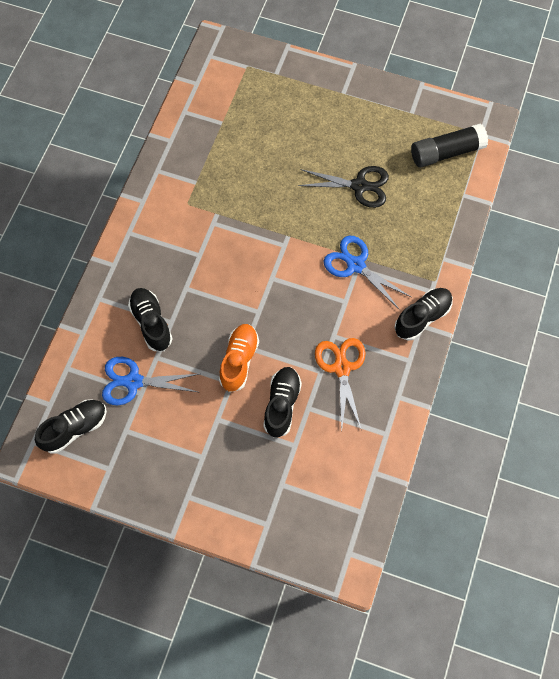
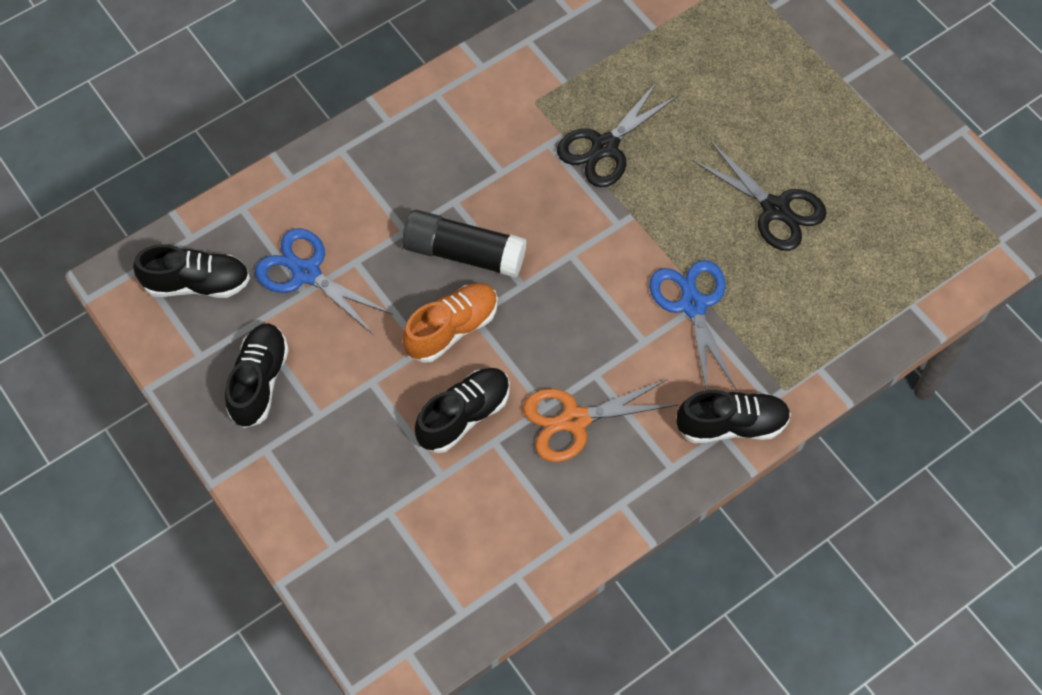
camera: 35 degrees right, 5 degrees down
black shoe [128,288,173,351] -> black shoe moved to [225,323,289,428]
orange scissors [315,338,365,431] -> orange scissors turned 135 degrees counterclockwise [523,379,677,462]
black glue stick [411,123,488,167] -> black glue stick moved to [402,210,527,278]
none -> black scissors [557,82,679,187]

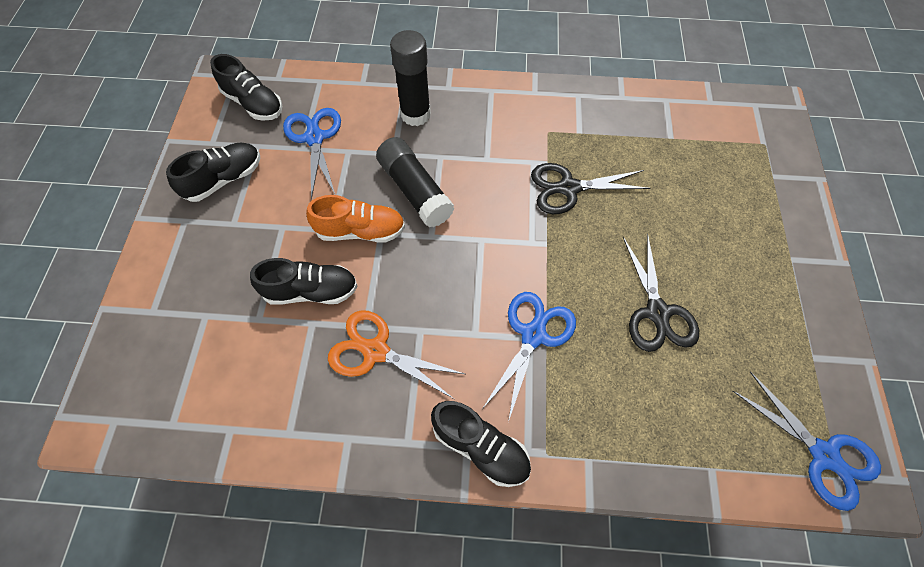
camera: 40 degrees right, 0 degrees up
none -> black glue stick [390,30,431,126]
none -> blue scissors [733,372,881,511]

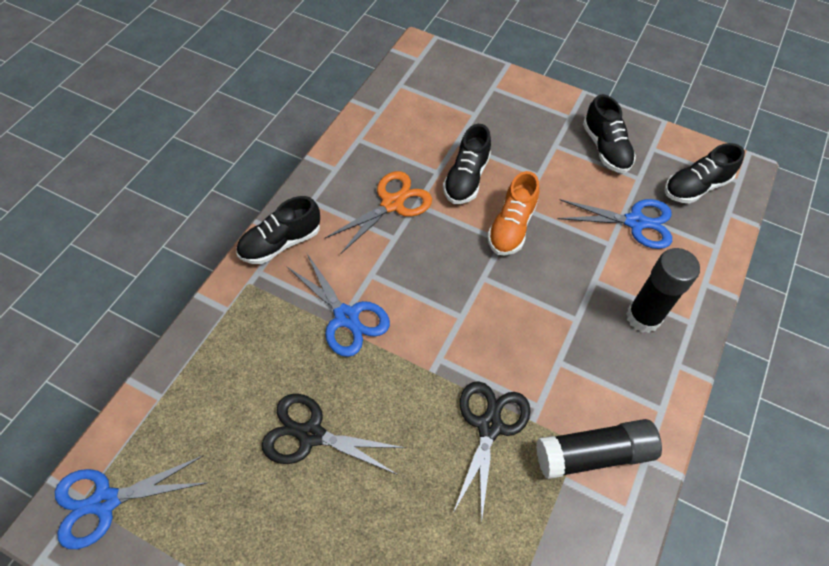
camera: 110 degrees right, 5 degrees down
black glue stick [376,137,454,227] -> black glue stick moved to [536,419,662,479]

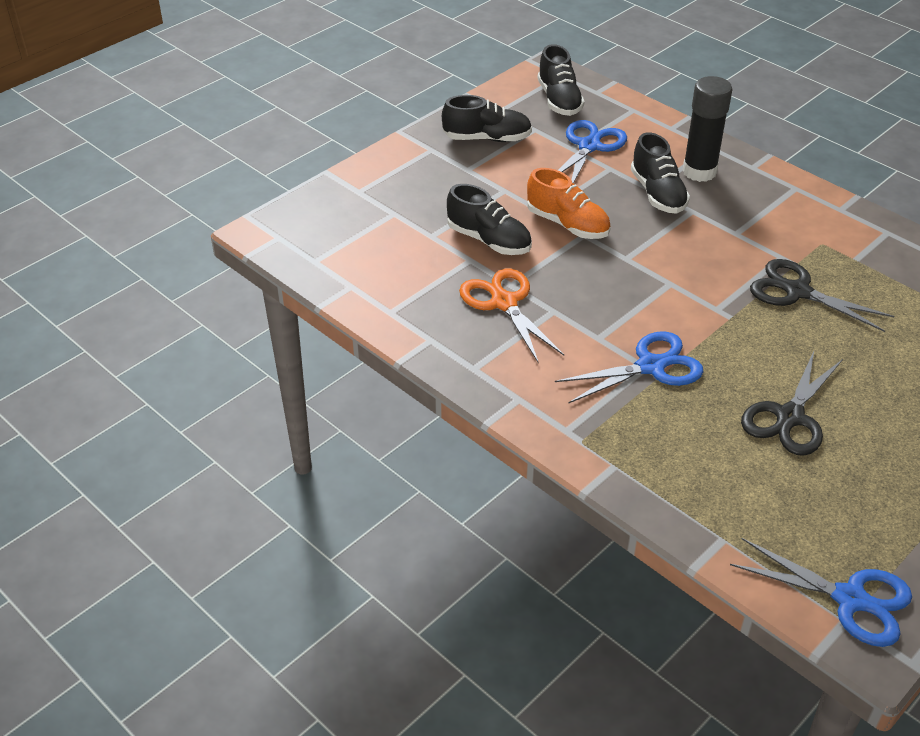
camera: 70 degrees left, 15 degrees down
blue scissors [55,455,207,549] -> blue scissors turned 60 degrees counterclockwise [730,538,912,647]
black shoe [236,196,320,264] -> black shoe moved to [631,132,690,214]
black glue stick [536,419,662,479] -> none

